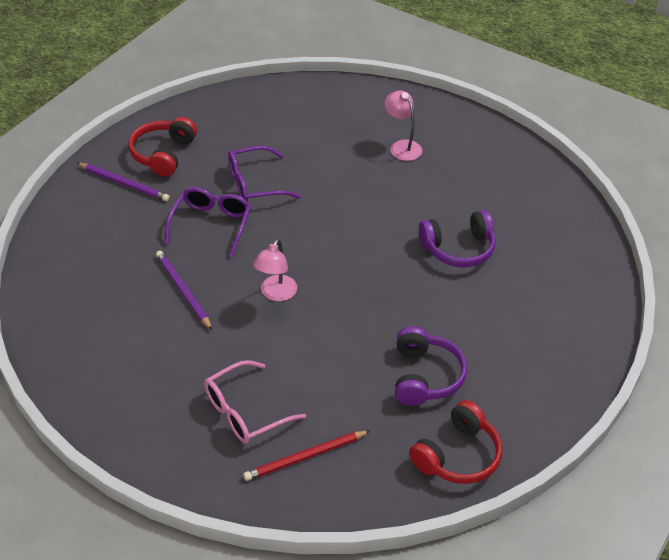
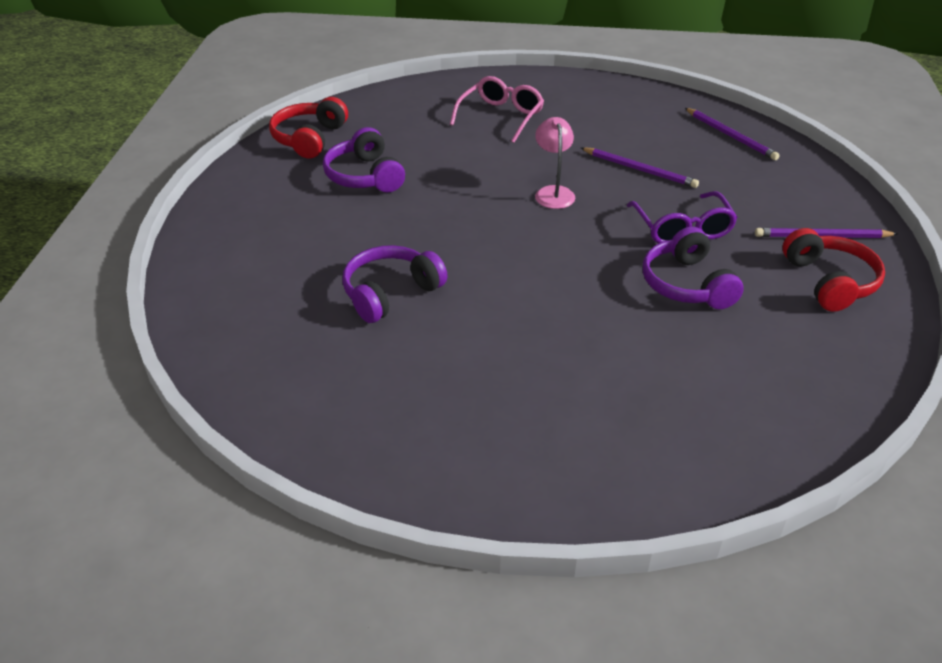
camera: 155 degrees right, 5 degrees down
purple glasses [228,146,301,202] -> purple headphones [643,227,744,309]
red pencil [244,431,370,481] -> none
pink lamp [385,91,422,161] -> none
none -> purple pencil [685,108,780,160]

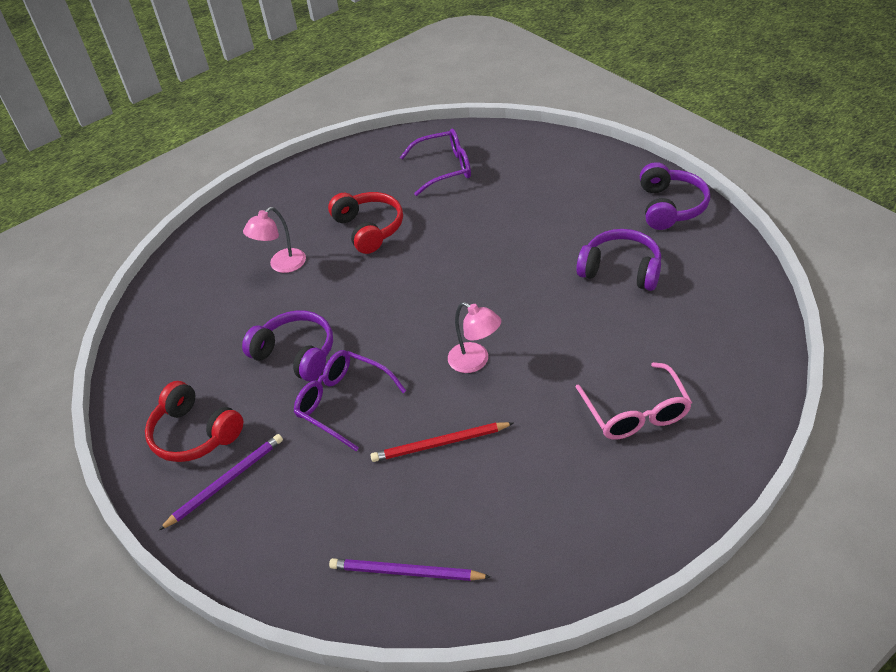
camera: 140 degrees right, 5 degrees up
red headphones [269,97,348,158] -> red headphones moved to [328,192,403,254]
purple headphones [342,245,447,323] -> purple headphones moved to [640,162,710,230]
purple pencil [581,147,699,188] -> red pencil [370,422,514,462]
none -> pink lamp [243,207,306,273]
none -> purple glasses [400,129,471,196]

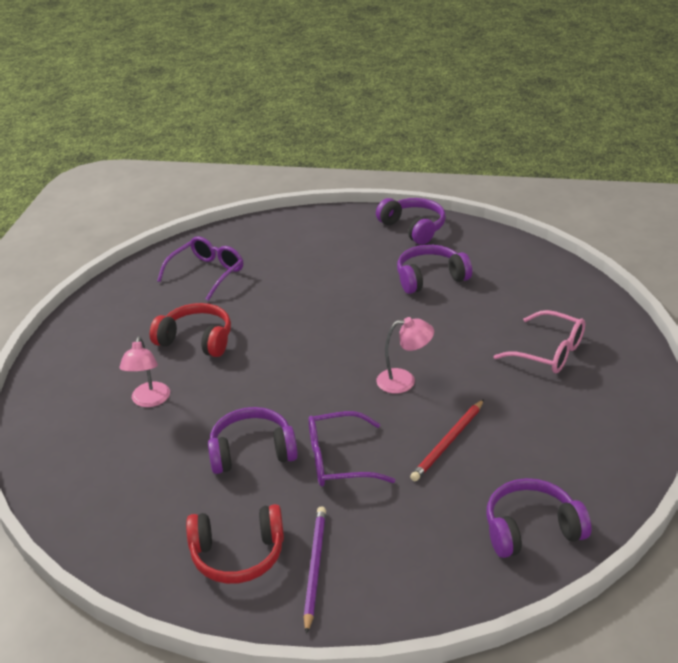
camera: 45 degrees left, 10 degrees down
purple pencil [329,558,491,581] -> purple headphones [486,478,591,558]

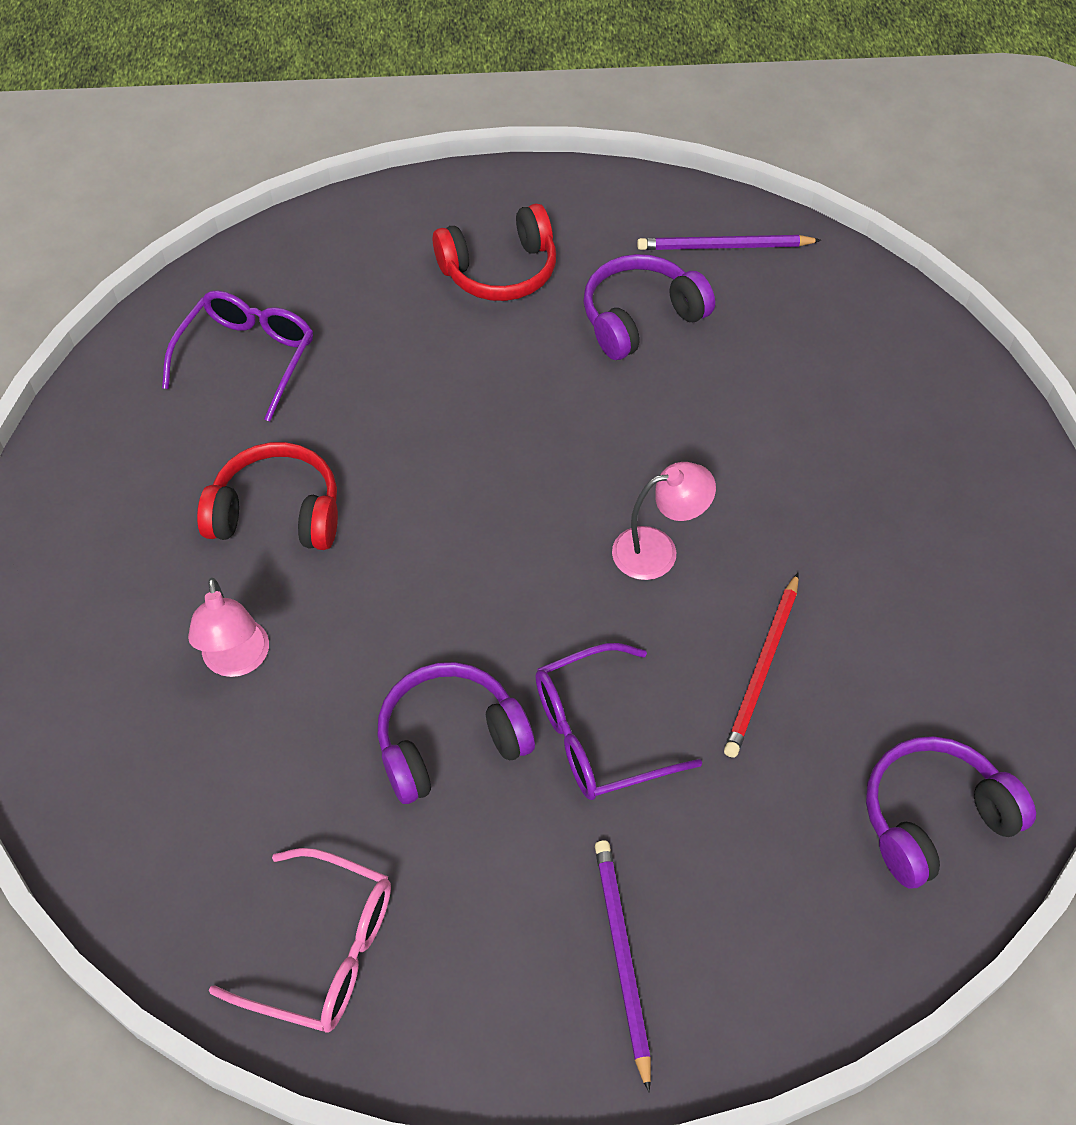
camera: 15 degrees left, 20 degrees up
red headphones [186,504,284,584] -> red headphones moved to [433,204,556,301]
purple headphones [376,198,446,245] -> none
pink glasses [493,310,585,373] -> pink glasses moved to [209,848,391,1033]
none -> purple pencil [637,235,821,250]

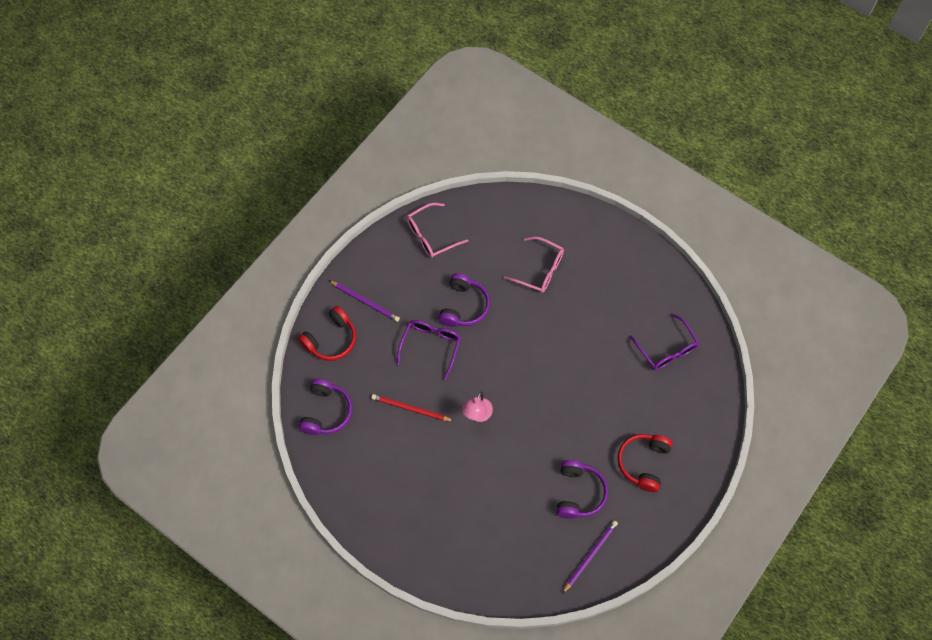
camera: 130 degrees right, 10 degrees up
pink lamp [188,578,269,677] -> pink glasses [503,236,564,293]
red headphones [197,442,338,550] -> red headphones moved to [298,306,356,361]
red pencil [724,573,799,758] -> red pencil turned 45 degrees counterclockwise [371,394,454,421]

